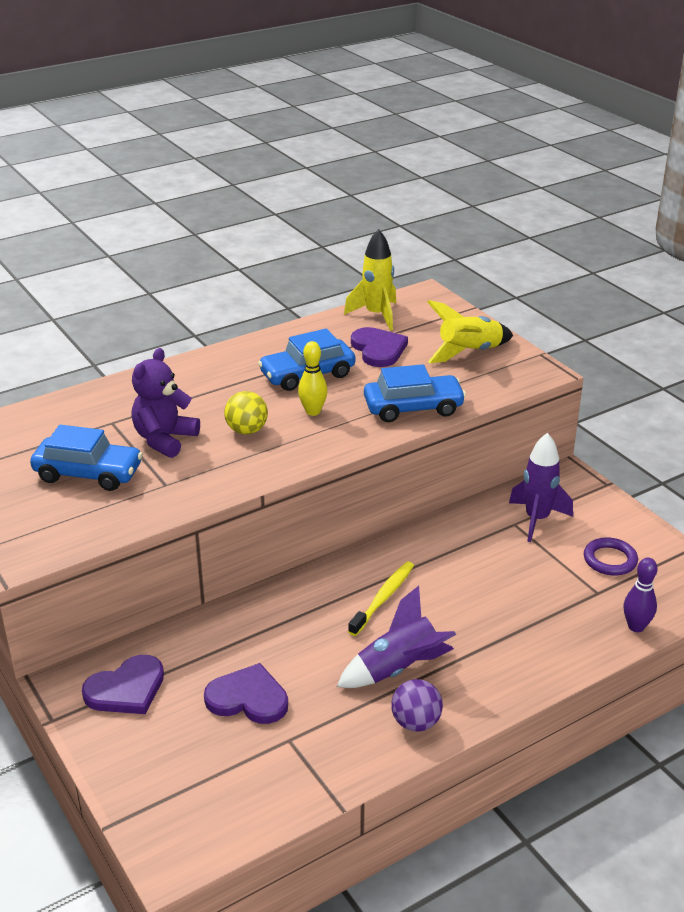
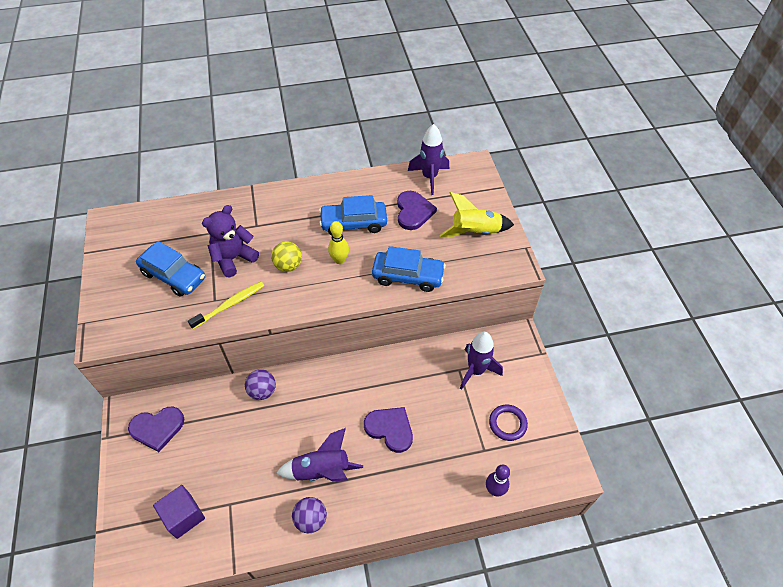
camera: 20 degrees right, 20 degrees up
purple heart [204,663,288,724] -> purple heart moved to [364,407,413,453]
yellow rocket [344,229,396,331] -> purple rocket [408,124,449,195]
yellow toothbrush [348,562,414,636] -> yellow toothbrush moved to [188,282,264,329]
none -> purple cube [153,485,205,539]
none -> purple ball [245,369,276,400]

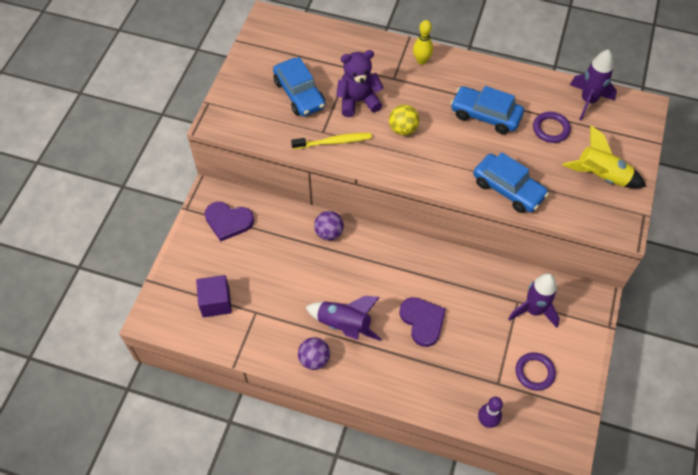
camera: 30 degrees right, 5 degrees up
yellow bowling pin [328,221,349,264] -> yellow bowling pin moved to [413,20,433,65]
purple heart [397,191,437,230] -> purple ring [533,112,571,143]

